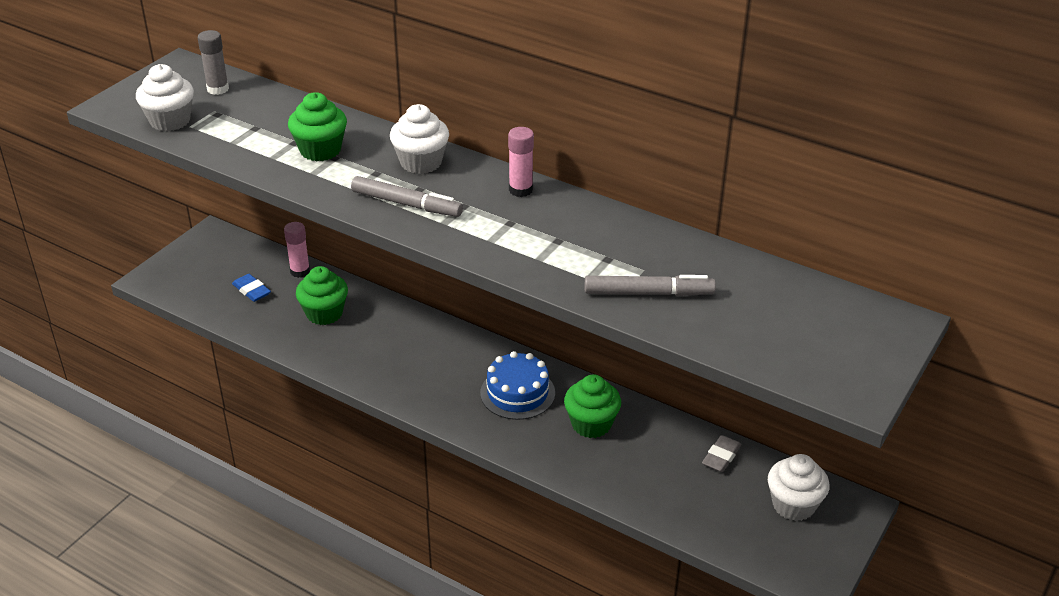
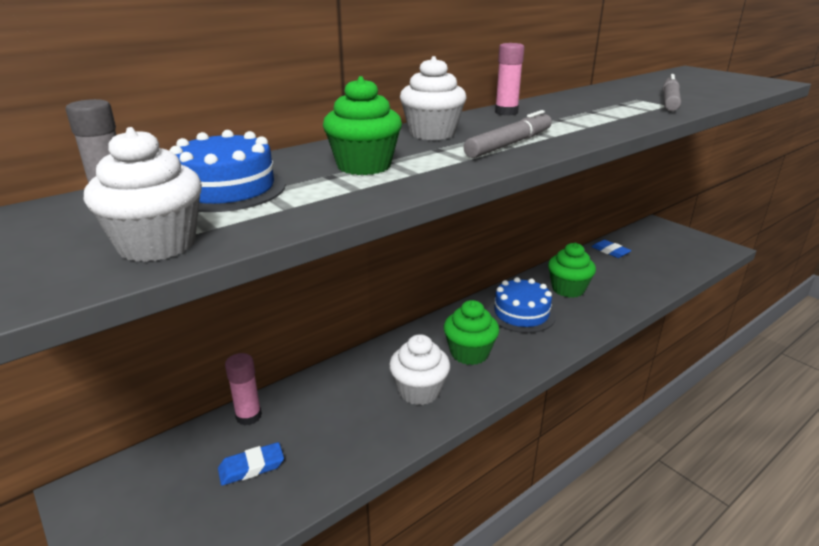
camera: 70 degrees left, 10 degrees down
green cupcake [296,266,348,325] -> green cupcake moved to [444,300,499,365]
grey eraser [702,435,741,472] -> blue eraser [592,240,632,258]
white cupcake [768,454,830,521] -> white cupcake moved to [389,334,450,405]
none -> blue cake [169,130,286,212]

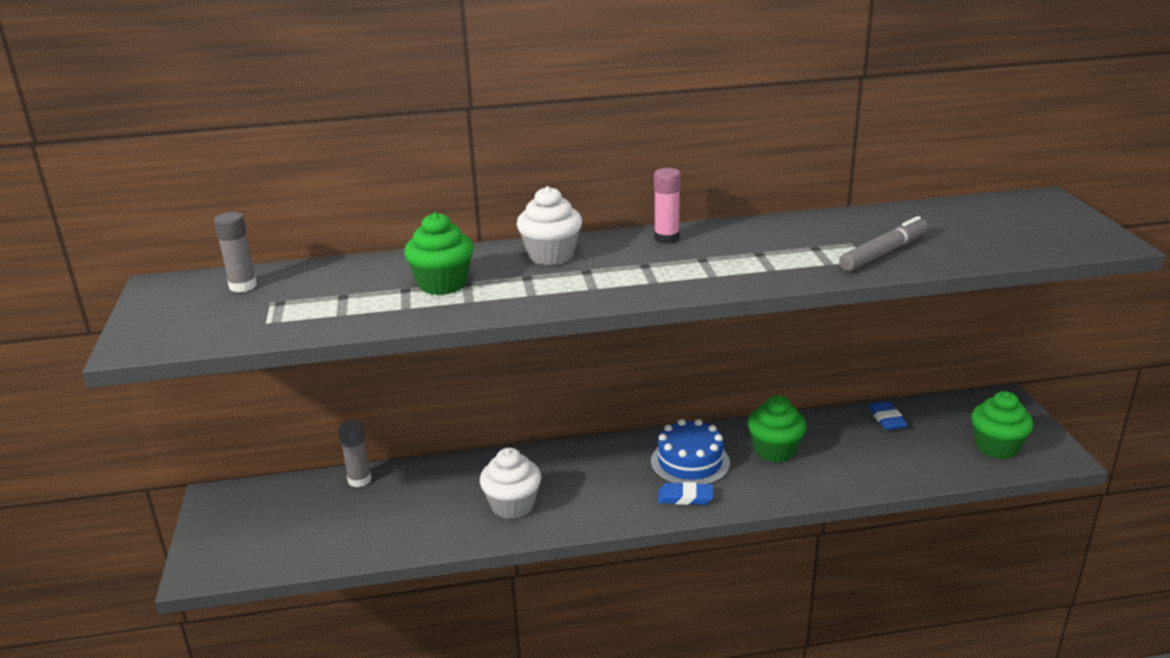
camera: 30 degrees right, 0 degrees up
white cupcake [84,127,202,262] -> none
blue cake [169,130,286,212] -> none
blue eraser [218,442,284,486] -> blue eraser moved to [658,482,713,505]
pink glue stick [225,353,262,425] -> grey glue stick [338,420,372,487]
green cupcake [444,300,499,365] -> green cupcake moved to [971,391,1033,459]
grey marker [464,110,552,158] -> none

